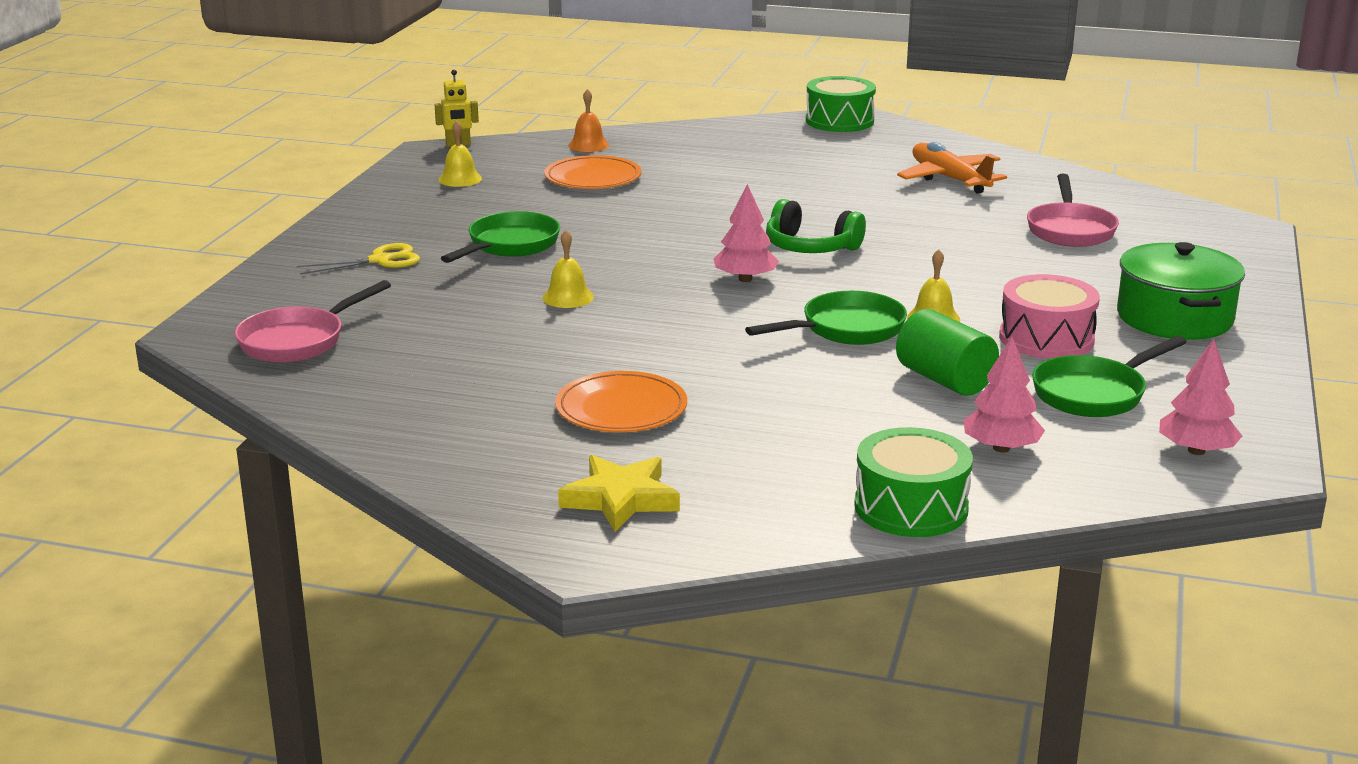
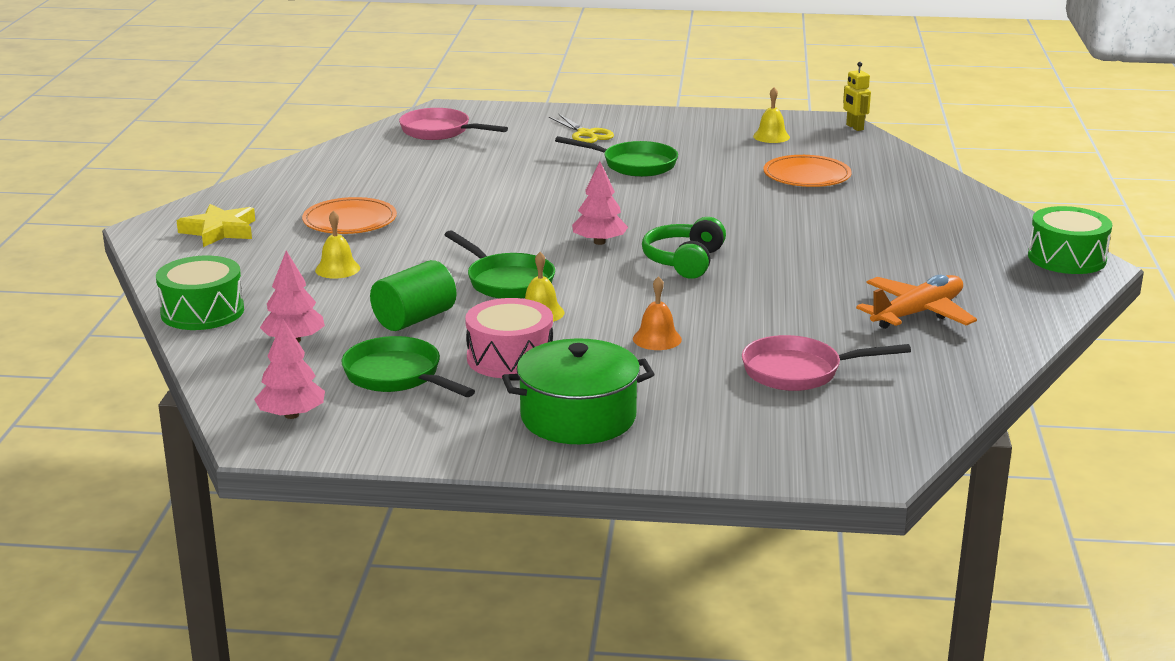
camera: 80 degrees right, 0 degrees up
yellow bell [542,230,594,308] -> yellow bell moved to [315,211,360,279]
orange bell [568,89,609,152] -> orange bell moved to [633,276,682,350]

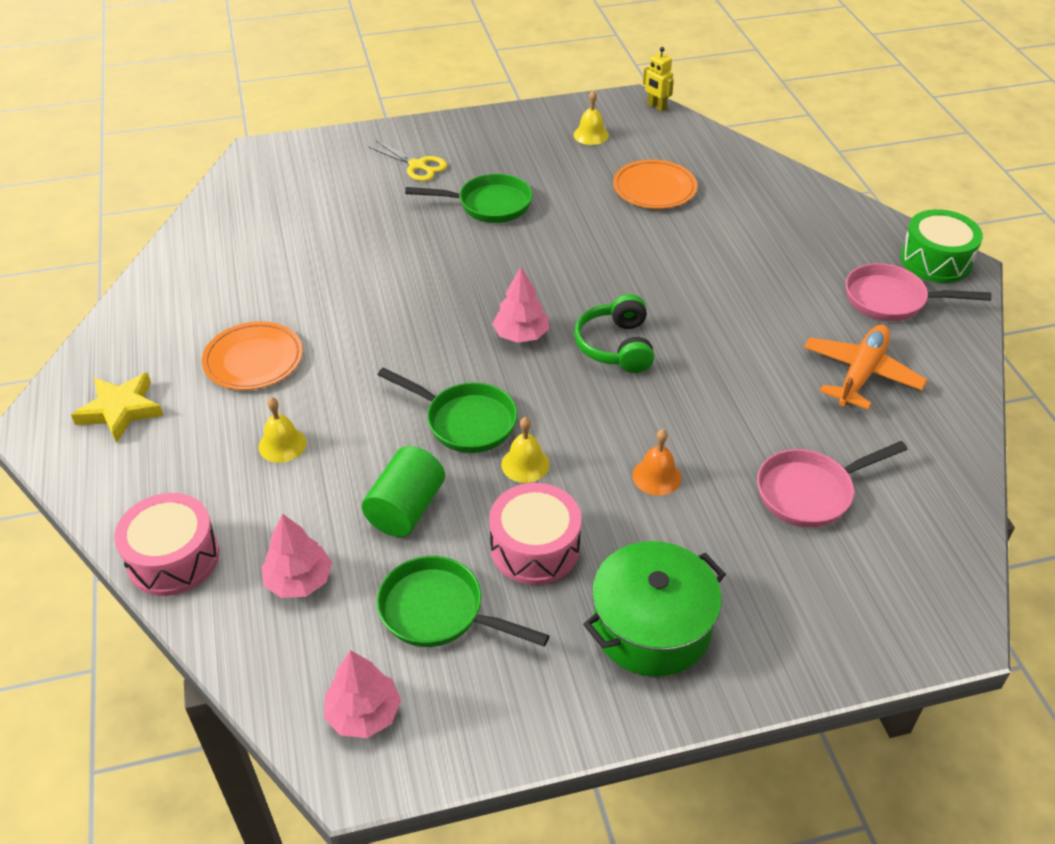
camera: 20 degrees left, 20 degrees up
green drum [156,256,244,330] -> pink drum [114,493,219,596]
pink pan [399,108,508,140] -> pink pan moved to [846,263,992,321]

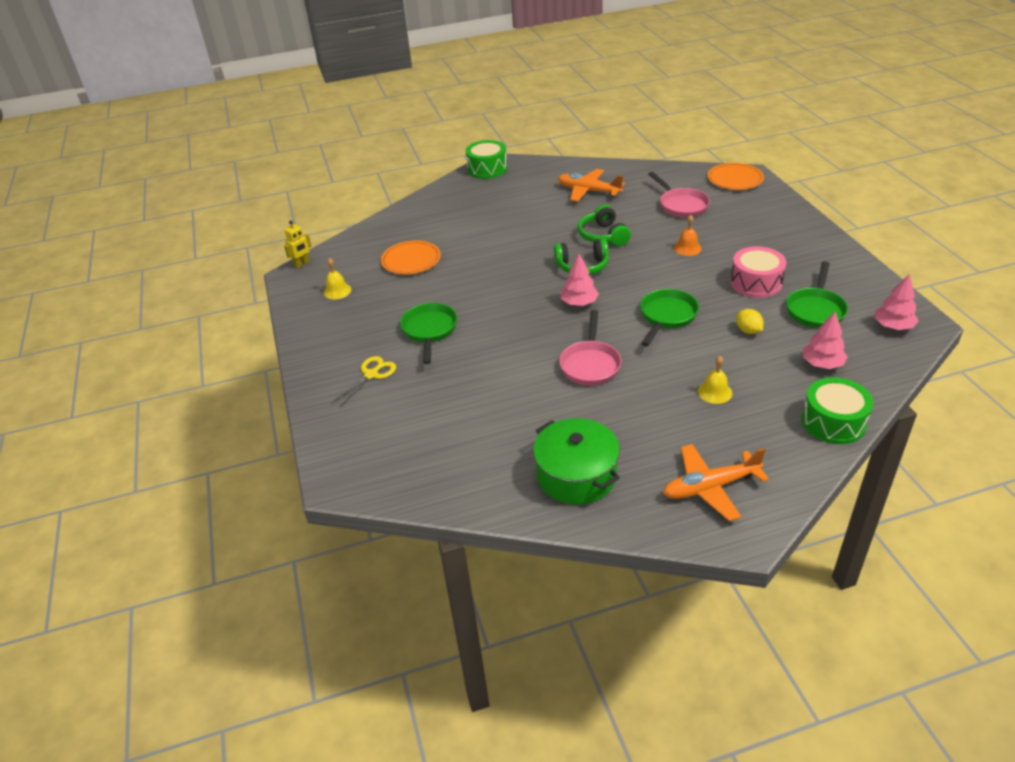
camera: 90 degrees left, 5 degrees down
yellow star [71,372,164,443] -> orange plane [663,444,769,521]
pink drum [114,493,219,596] -> green drum [801,377,873,444]
orange plate [202,321,303,390] -> orange plate moved to [708,163,764,190]
green cylinder [362,446,445,537] -> yellow lemon [736,309,764,334]
yellow bell [501,417,550,483] -> none
green pot [583,541,726,677] -> green pot moved to [533,418,620,505]
pink pan [846,263,992,321] -> pink pan moved to [559,310,622,386]
none -> green headphones [578,205,631,246]

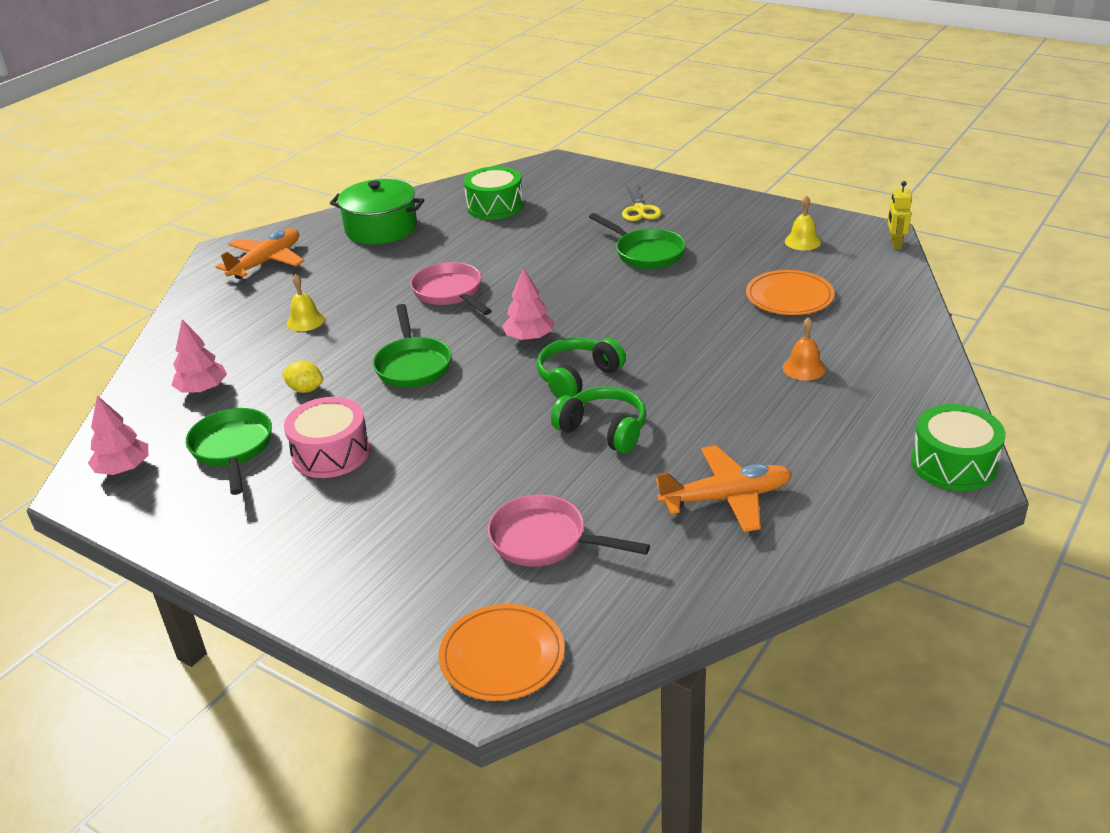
camera: 140 degrees right, 5 degrees down
orange bell [674,215,702,256] -> orange bell moved to [783,317,826,381]
green drum [801,377,873,444] -> green drum moved to [464,166,523,220]

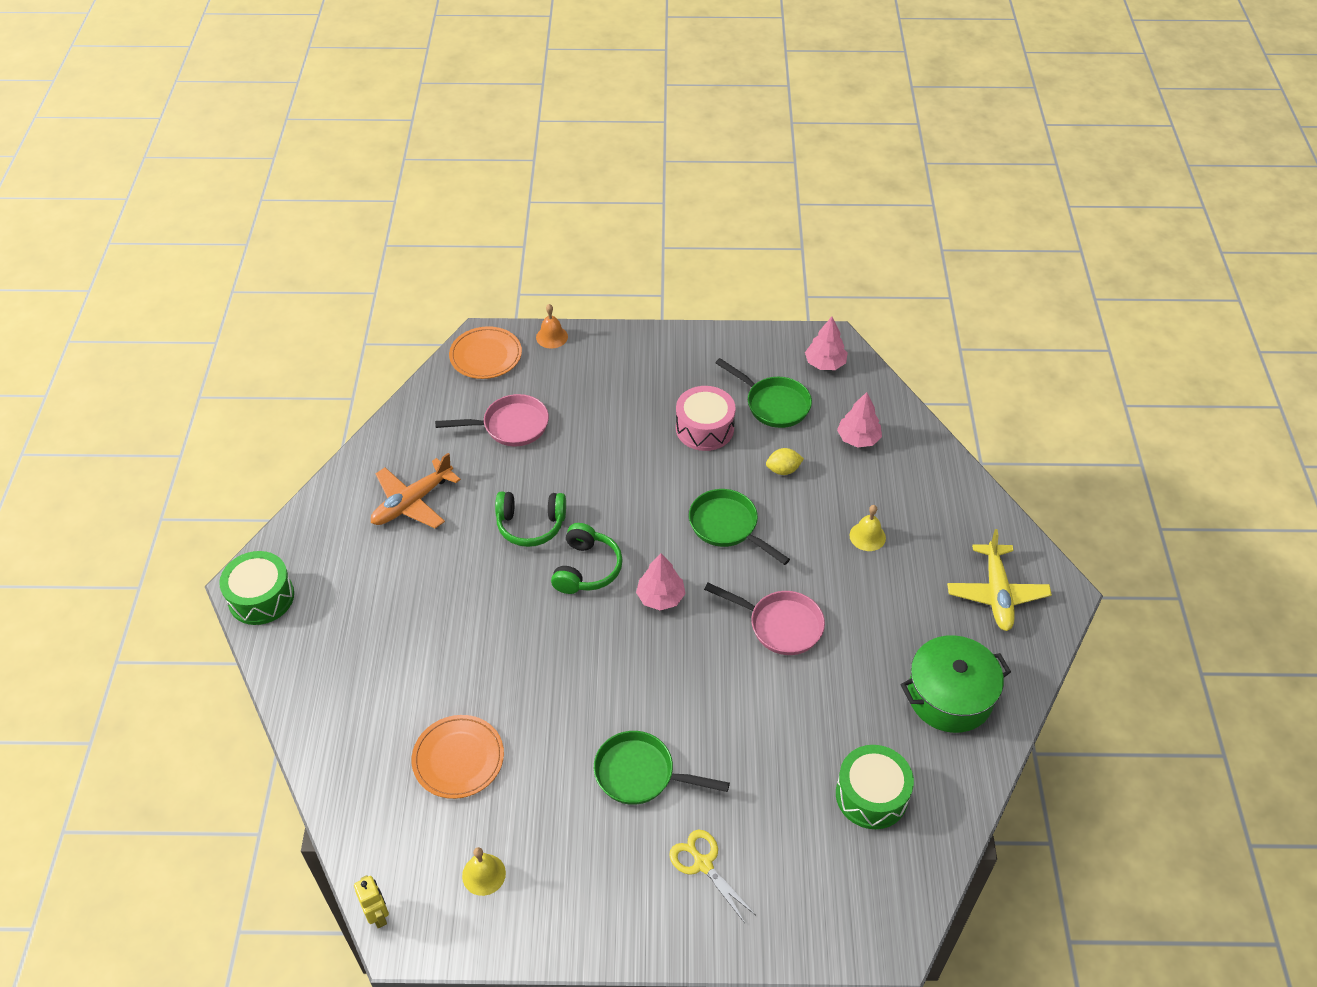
camera: 145 degrees right, 15 degrees up
orange plane [216,228,305,279] -> yellow plane [947,529,1052,631]
orange bell [783,317,826,381] -> orange bell moved to [536,304,568,349]

